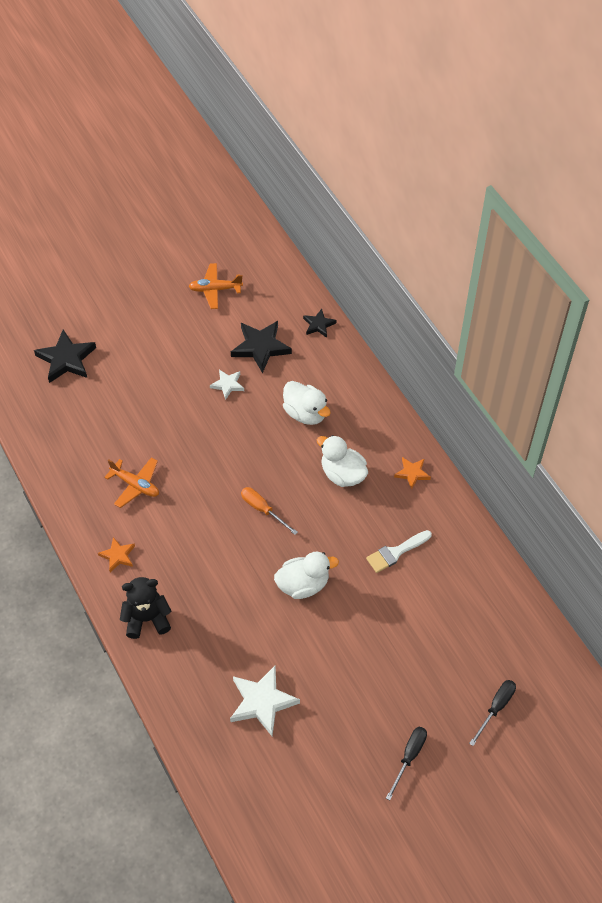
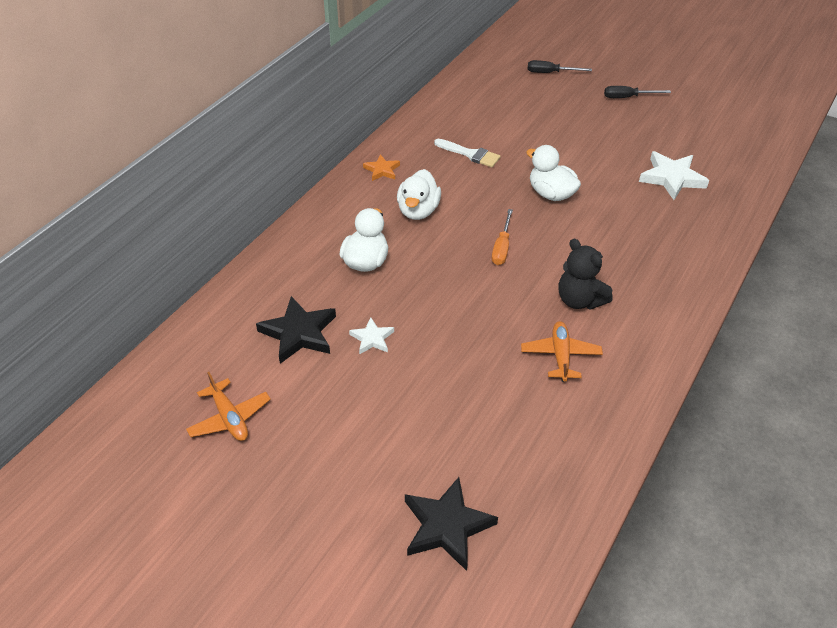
camera: 120 degrees left, 10 degrees down
orange star [98,537,135,572] -> none
black teddy bear [120,577,172,639] -> black teddy bear moved to [558,239,613,310]
black star [303,309,336,338] -> none

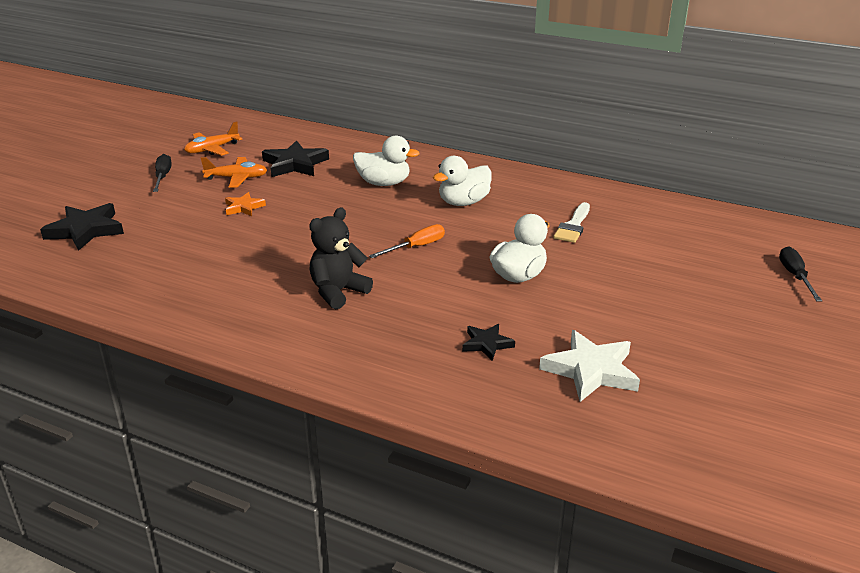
camera: 85 degrees right, 15 degrees down
white star [349,317,394,355] -> none
orange star [363,154,400,181] -> orange star moved to [225,192,266,216]
white duck [397,169,441,220] -> white duck turned 45 degrees counterclockwise [433,156,492,206]
orange screwdriver [492,209,513,265] -> orange screwdriver turned 135 degrees clockwise [369,224,445,258]
orange plane [521,321,603,382] -> orange plane moved to [201,157,267,188]
black screwdriver [604,86,671,98] -> black screwdriver moved to [153,154,172,192]
none -> black star [462,324,515,361]

